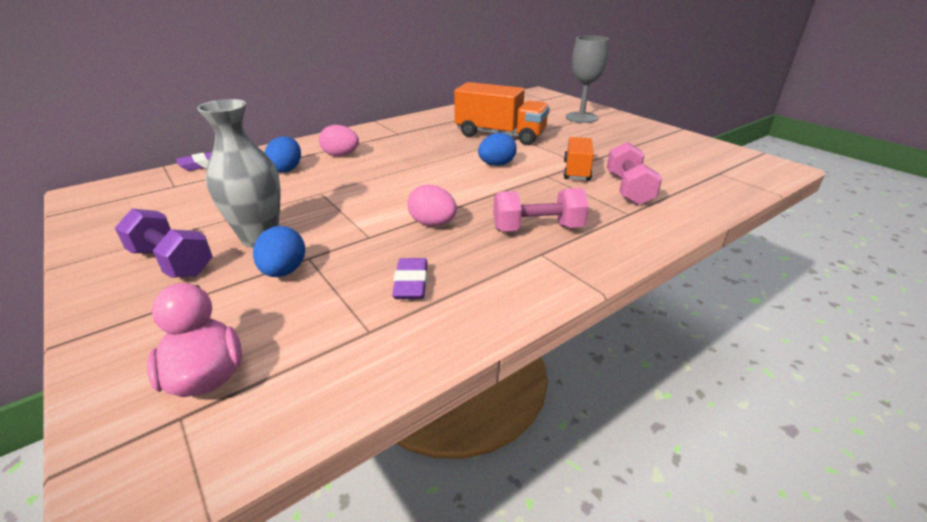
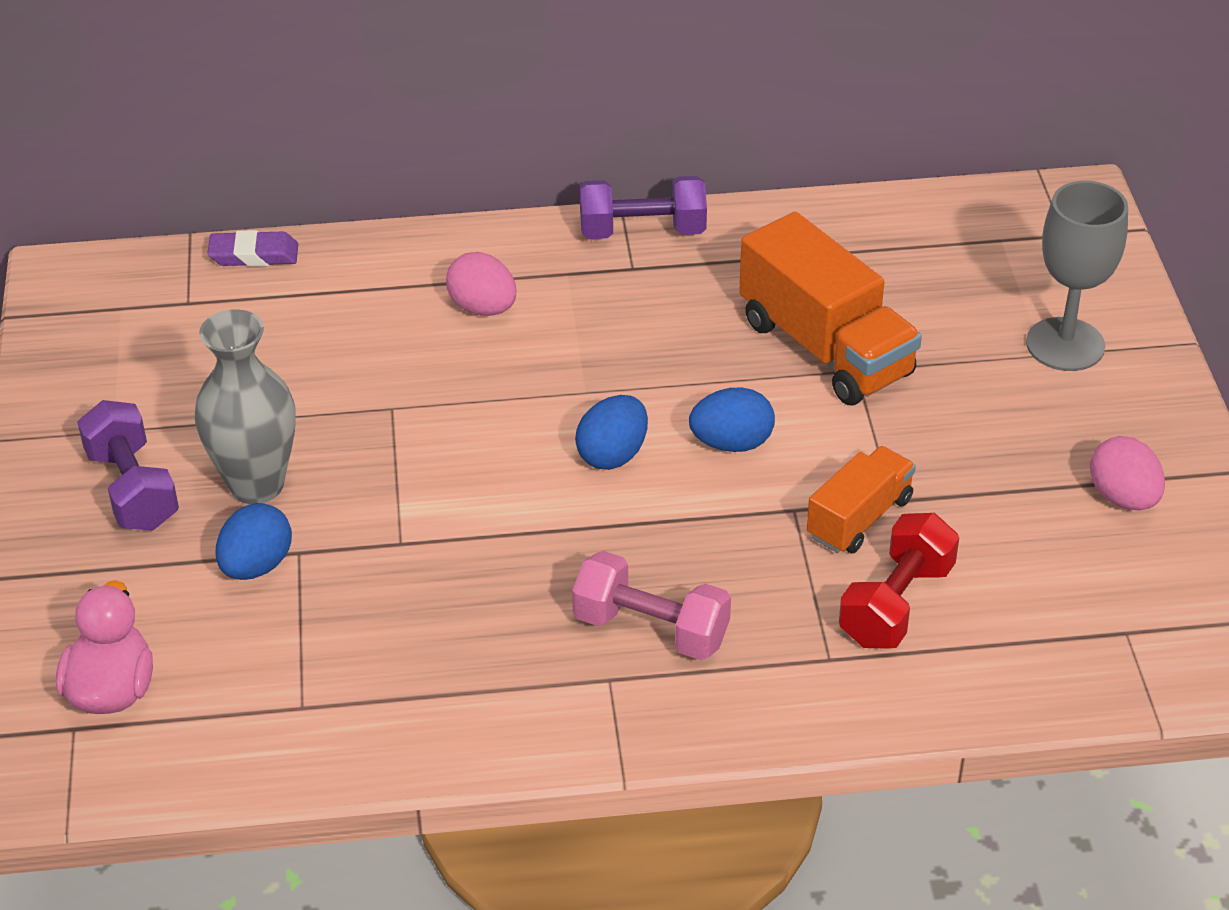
camera: 30 degrees right, 10 degrees up
blue egg [265,136,301,172] -> blue egg moved to [575,395,648,470]
purple eraser [392,258,428,299] -> none
pink egg [408,185,457,226] -> pink egg moved to [1090,436,1165,510]
pink dumbbell [607,142,662,205] -> red dumbbell [839,513,959,648]
none -> purple dumbbell [580,176,707,239]

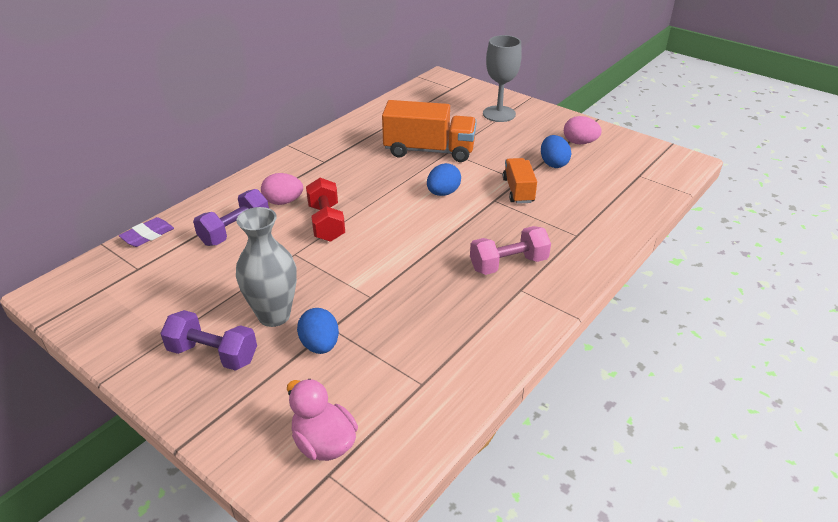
camera: 45 degrees left, 5 degrees down
blue egg [575,395,648,470] -> blue egg moved to [541,135,571,168]
purple dumbbell [580,176,707,239] -> purple dumbbell moved to [193,189,269,246]
red dumbbell [839,513,959,648] -> red dumbbell moved to [306,178,345,242]

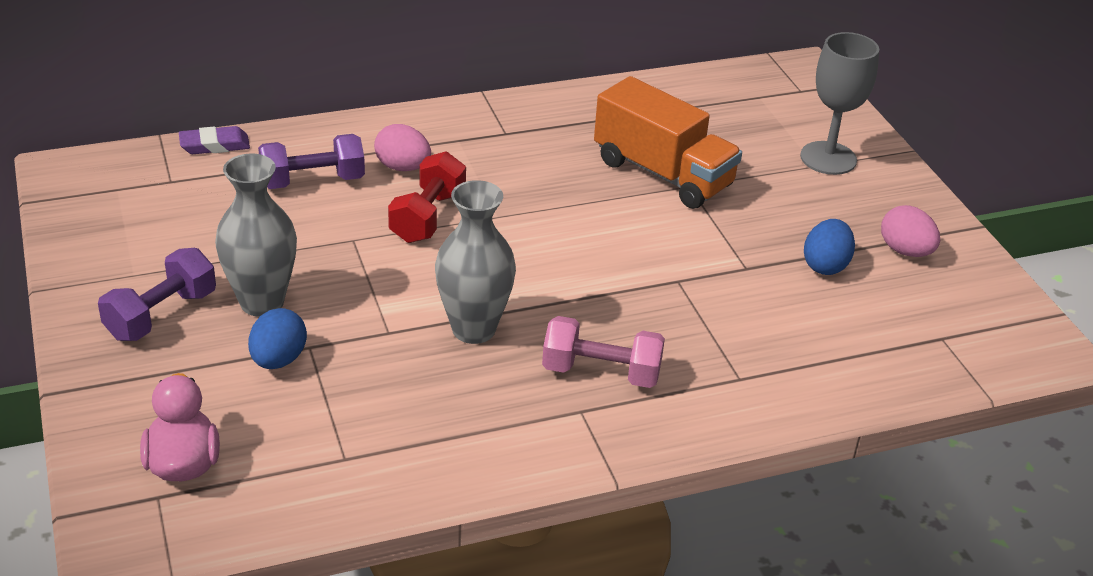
camera: 30 degrees right, 0 degrees up
purple dumbbell [160,310,257,371] -> purple dumbbell turned 75 degrees clockwise [98,248,216,341]
blue egg [427,163,461,196] -> none
orange truck [503,158,537,204] -> none
none -> grey vase [435,180,516,344]

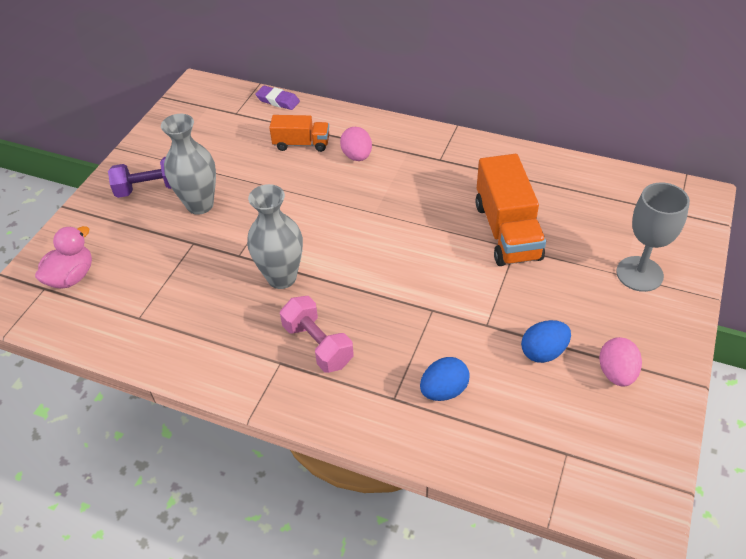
camera: 45 degrees right, 10 degrees up
blue egg [248,308,307,369] -> blue egg moved to [420,357,470,401]
purple dumbbell [258,134,365,189] -> orange truck [269,115,329,152]
red dumbbell [388,151,466,243] -> none

